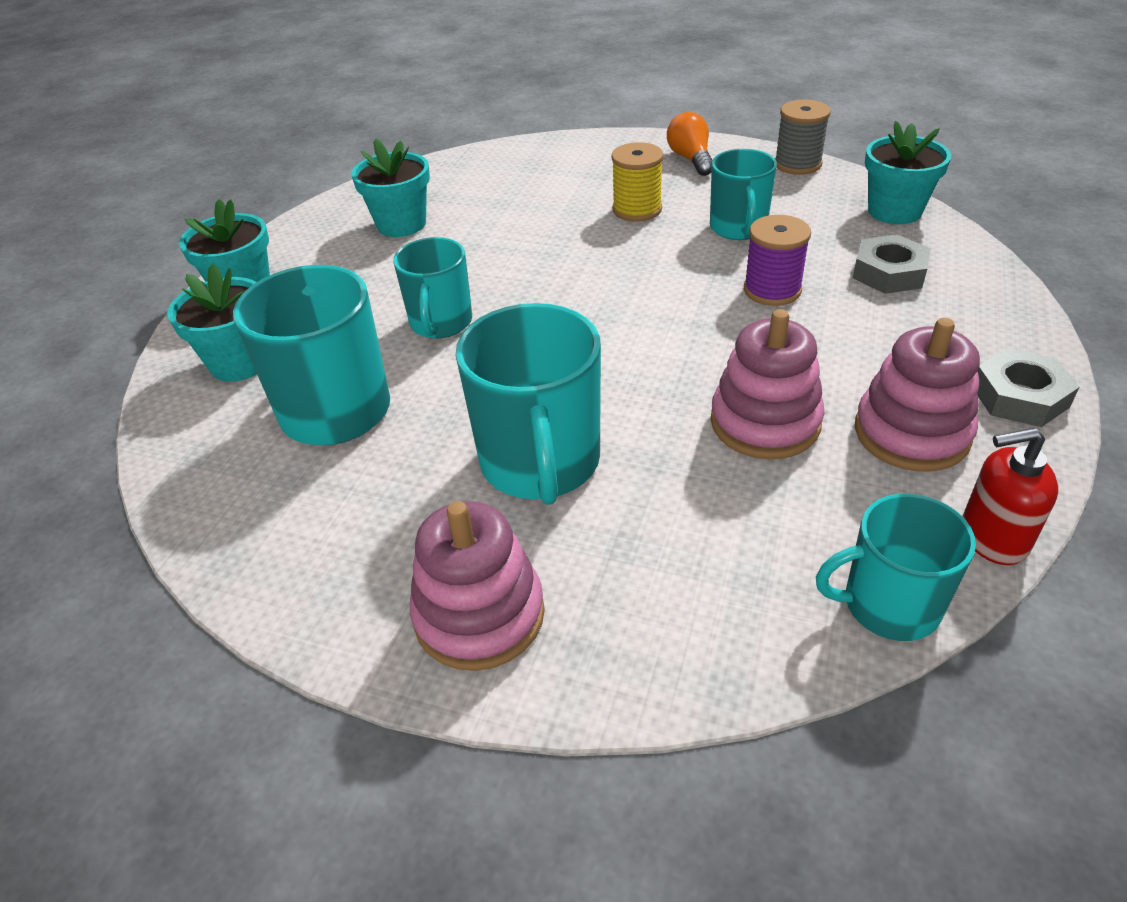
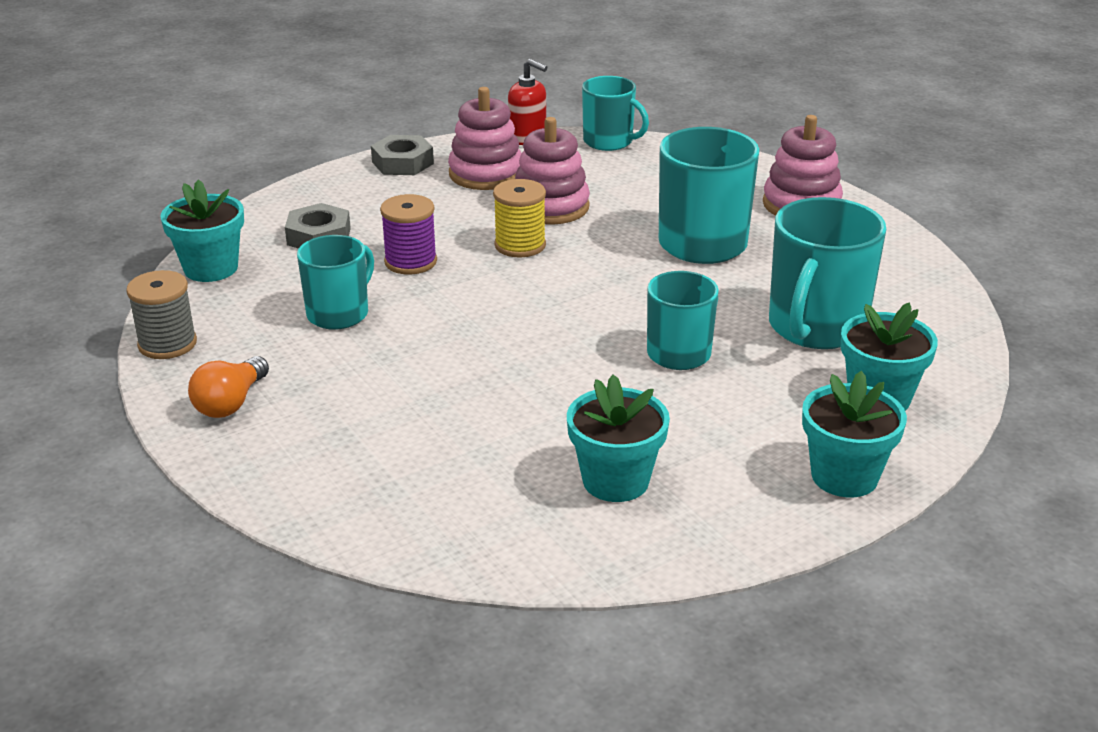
camera: 145 degrees left, 10 degrees down
yellow spool [611,142,664,222] -> yellow spool moved to [493,179,546,257]

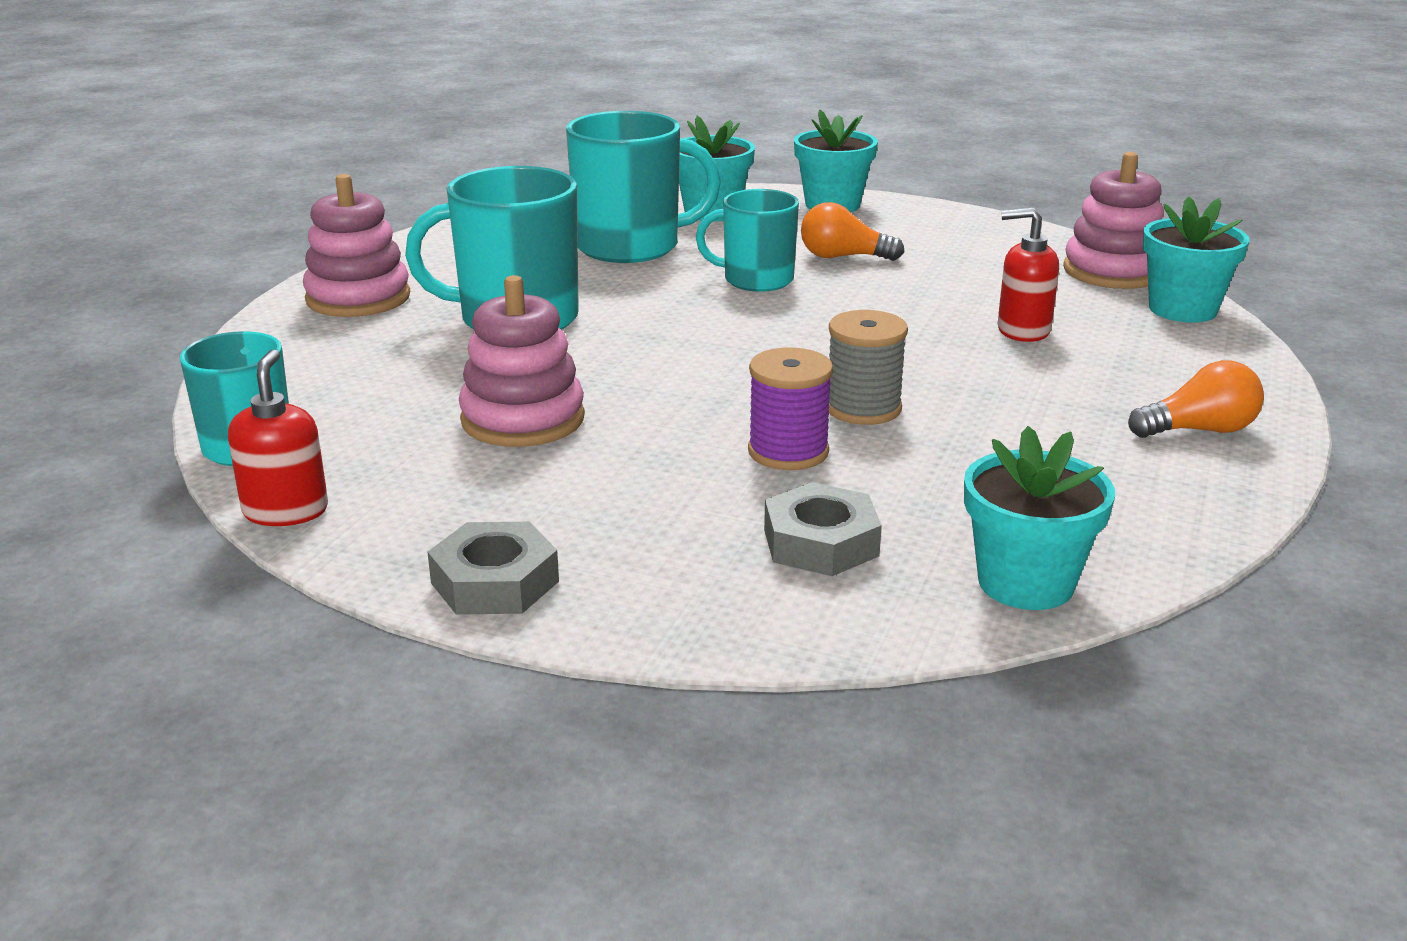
camera: 125 degrees left, 5 degrees down
grey spool [126,270,197,359] -> grey spool moved to [828,310,908,425]
turquoise mug [297,235,374,330] -> none
pink stacking toy [448,87,521,190] -> pink stacking toy moved to [1063,152,1164,289]
yellow spool [493,179,546,257] -> none
turquoise flower pot [567,374,670,502] -> turquoise flower pot moved to [1143,196,1250,323]
none -> orange light bulb [801,202,904,261]
none -> red soap dispenser [997,208,1059,342]

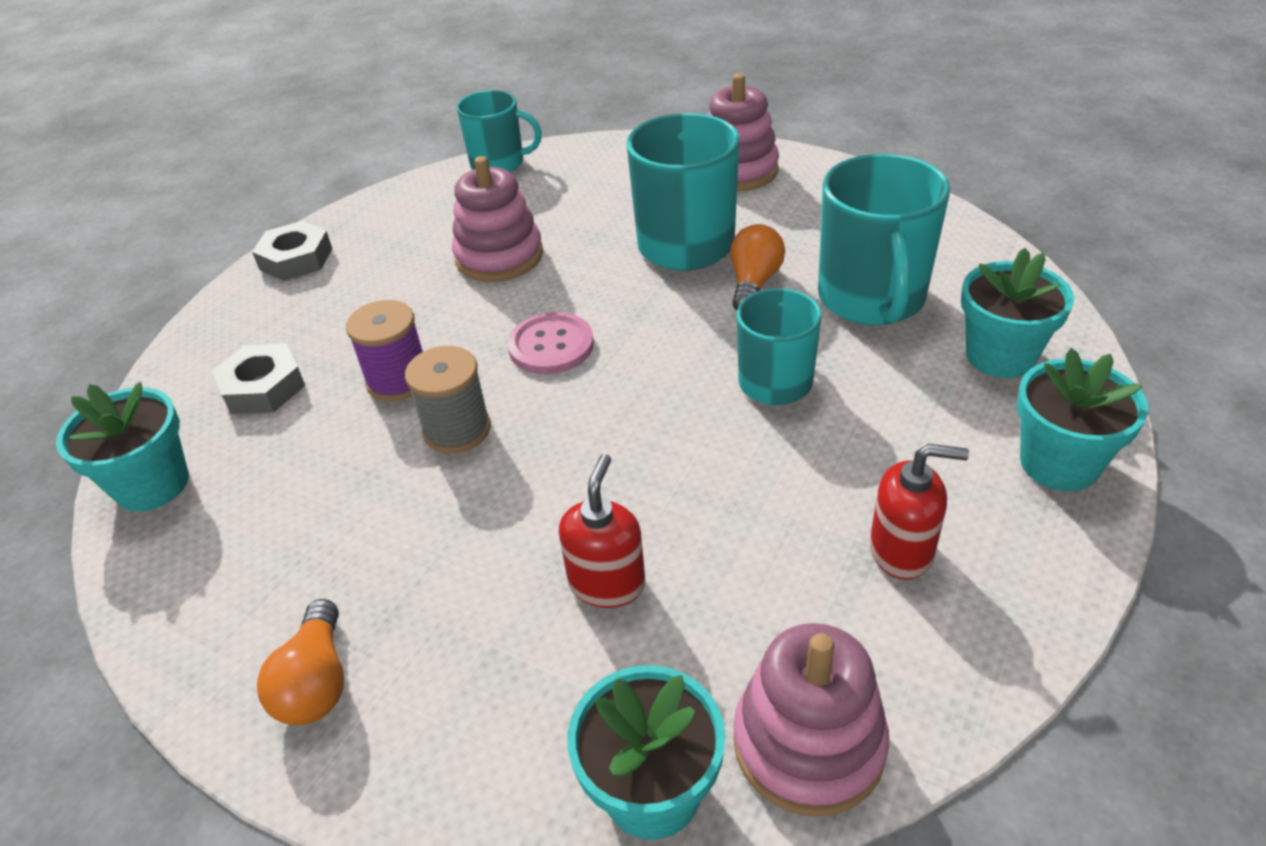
camera: 100 degrees right, 15 degrees up
red soap dispenser [228,349,328,526] -> red soap dispenser moved to [870,444,969,580]
orange light bulb [801,202,904,261] -> orange light bulb moved to [730,224,785,311]
none -> pink button [507,312,594,374]

